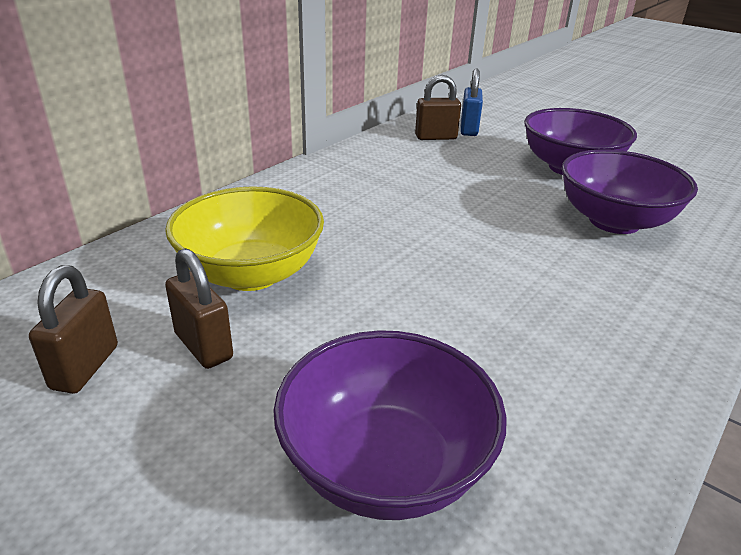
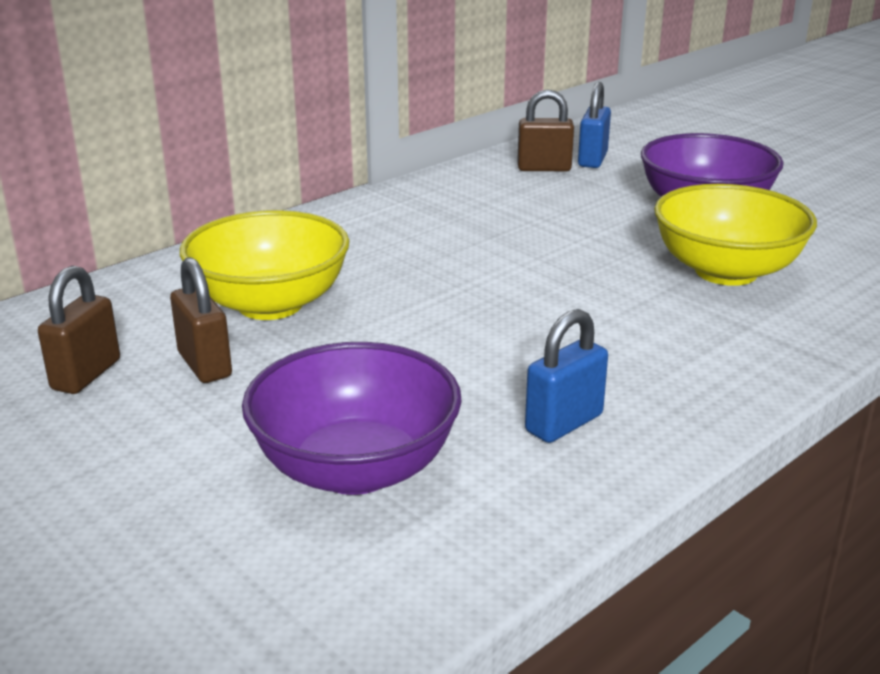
camera: 10 degrees right, 5 degrees down
purple bowl [562,150,698,234] -> yellow bowl [654,184,817,286]
none -> blue padlock [525,309,608,443]

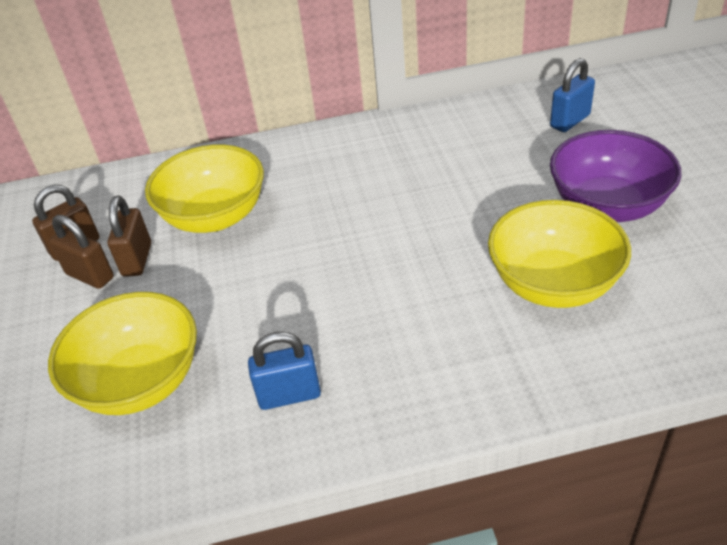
camera: 35 degrees right, 15 degrees up
purple bowl [242,342,462,495] -> yellow bowl [48,292,197,415]
brown padlock [517,89,574,171] -> brown padlock moved to [49,215,114,289]

